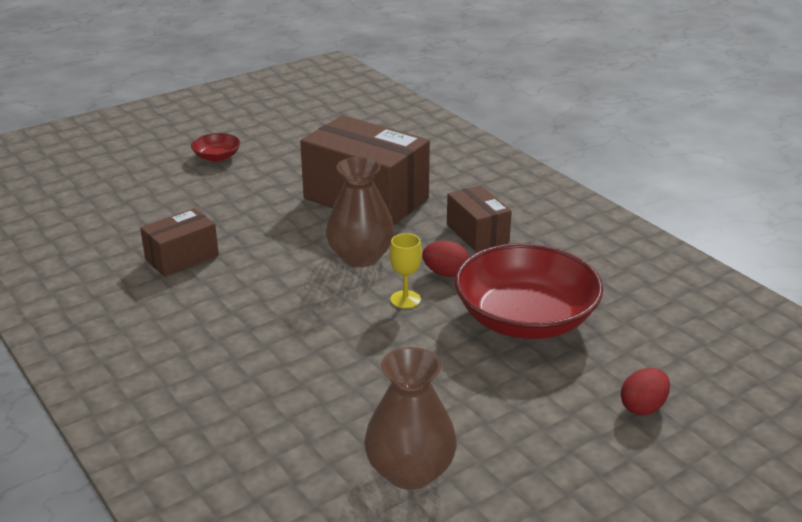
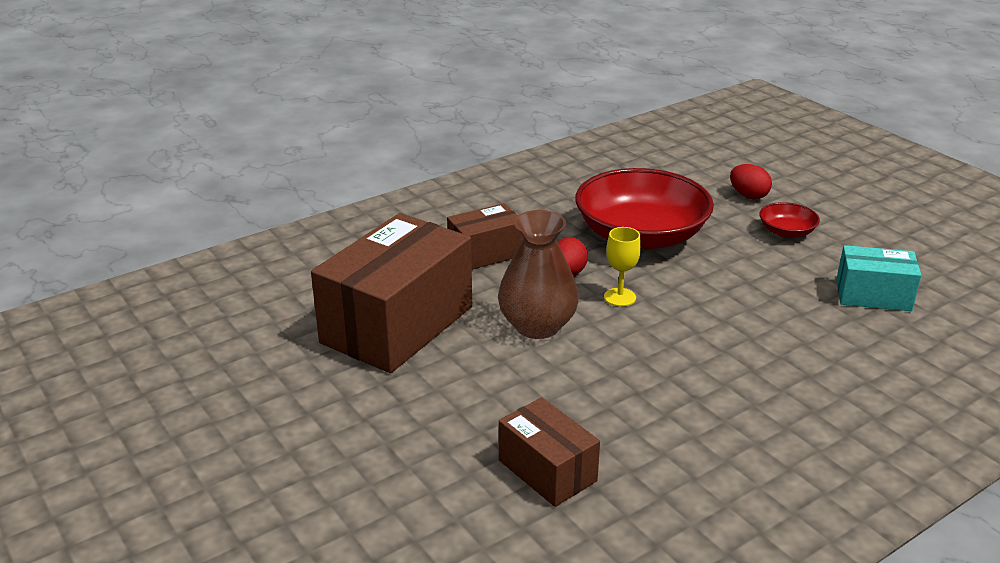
camera: 90 degrees left, 0 degrees up
red bowl [191,133,240,162] -> red bowl moved to [759,202,820,238]
brown vase [364,347,457,490] -> turquoise box [836,245,922,311]

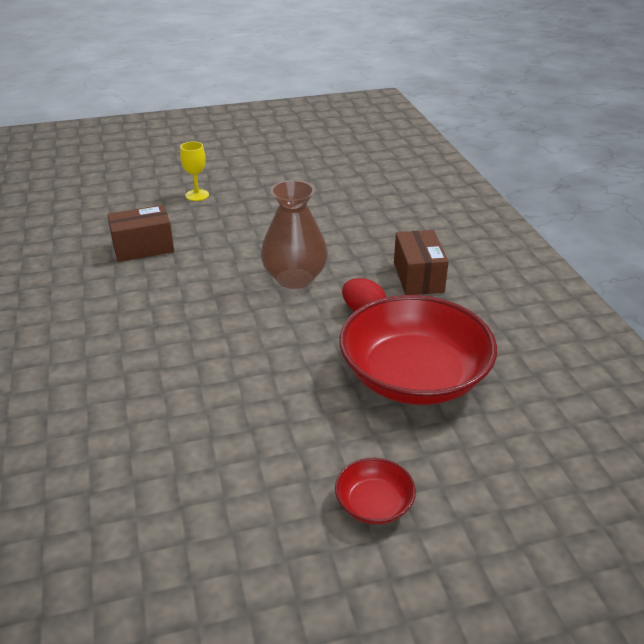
camera: 110 degrees right, 5 degrees up
brown box [311,213,472,373] -> none
yellow goblet [604,227,641,307] -> yellow goblet moved to [180,141,209,201]
red egg [730,164,772,199] -> none
turquoise box [836,245,922,311] -> none

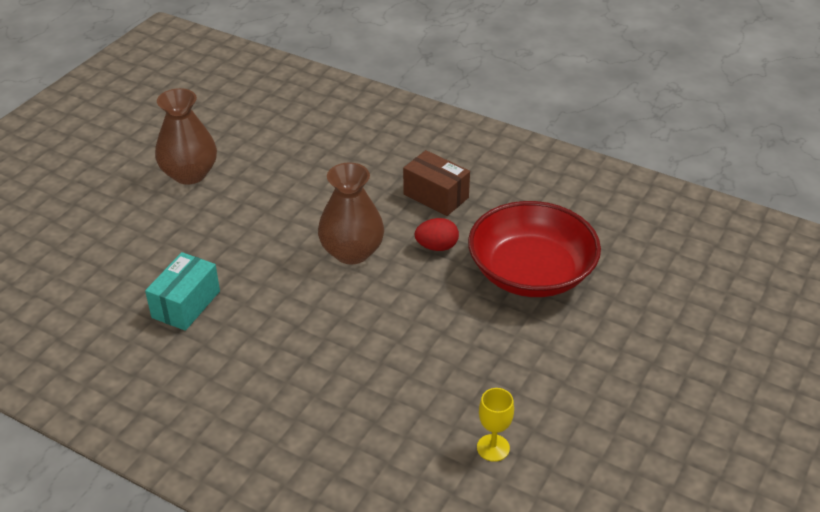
camera: 45 degrees left, 5 degrees up
brown box [107,205,174,262] -> turquoise box [145,252,220,331]
yellow goblet [180,141,209,201] -> yellow goblet moved to [477,388,514,462]
red bowl [335,458,416,524] -> none
none -> brown vase [155,88,217,185]

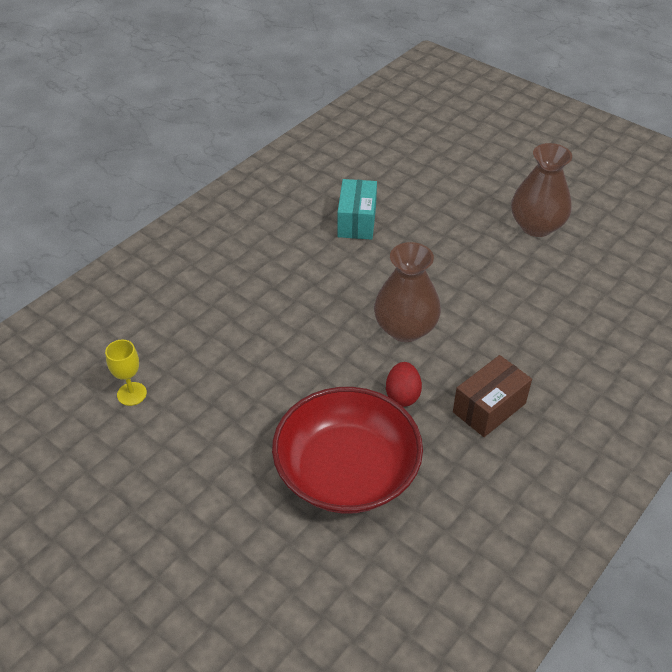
camera: 100 degrees right, 5 degrees up
turquoise box [145,252,220,331] -> turquoise box turned 60 degrees clockwise [337,179,377,240]

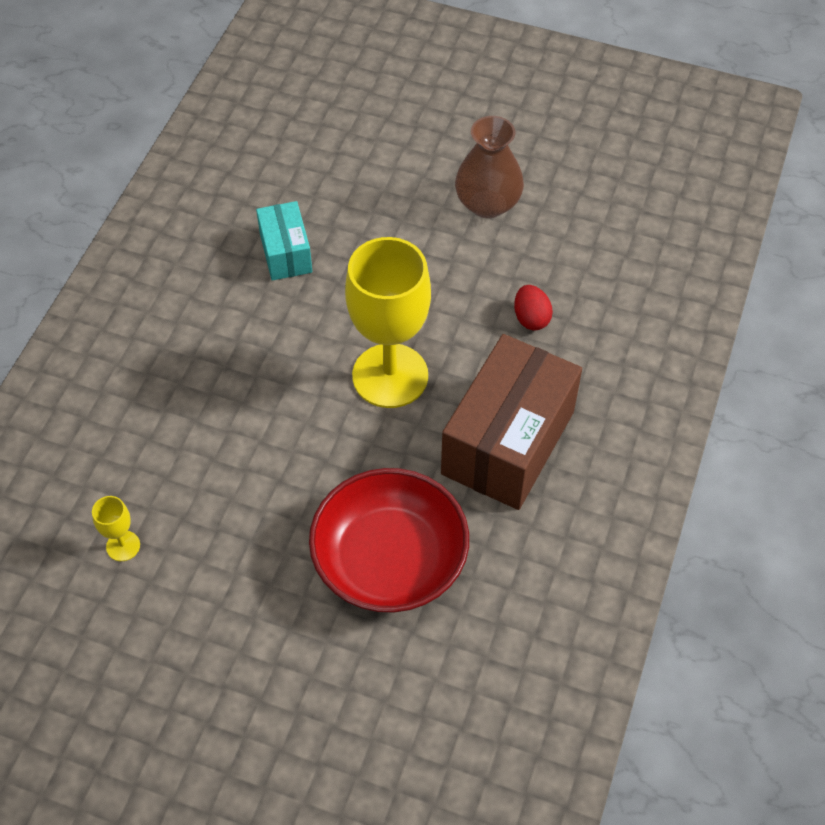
camera: 20 degrees left, 10 degrees up
brown vase [374,242,441,342] -> yellow goblet [345,237,431,408]
red egg [386,362,422,407] -> red egg moved to [514,285,553,330]
brown box [453,355,532,437] -> brown box [441,334,582,510], size x1.90

